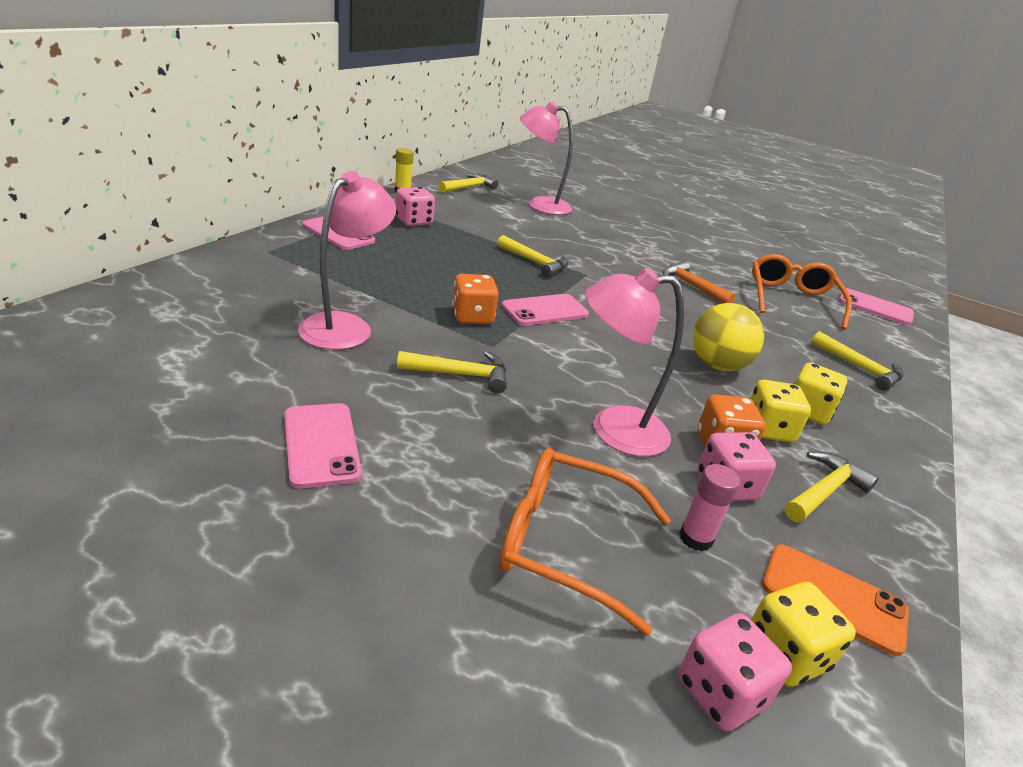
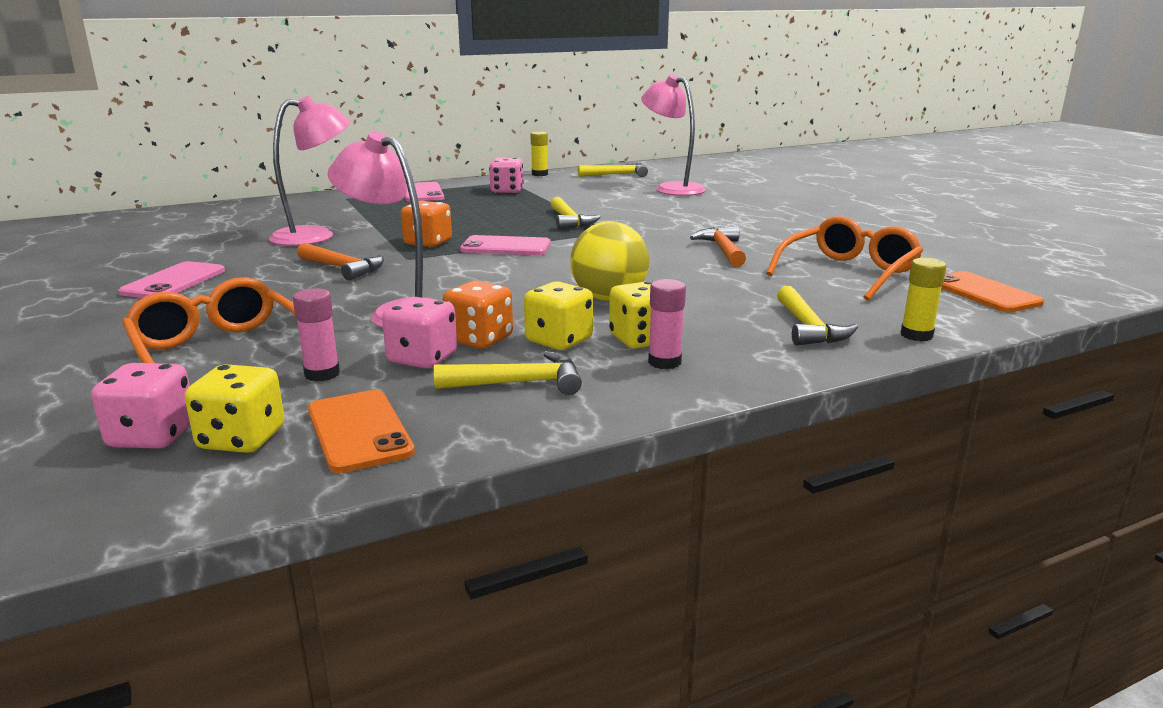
camera: 40 degrees right, 10 degrees down
yellow hammer [397,351,507,393] -> orange hammer [297,243,384,281]
pink phone [839,288,914,325] -> orange phone [941,271,1044,312]
none -> pink glue stick [648,279,686,369]
none -> yellow glue stick [901,258,946,341]

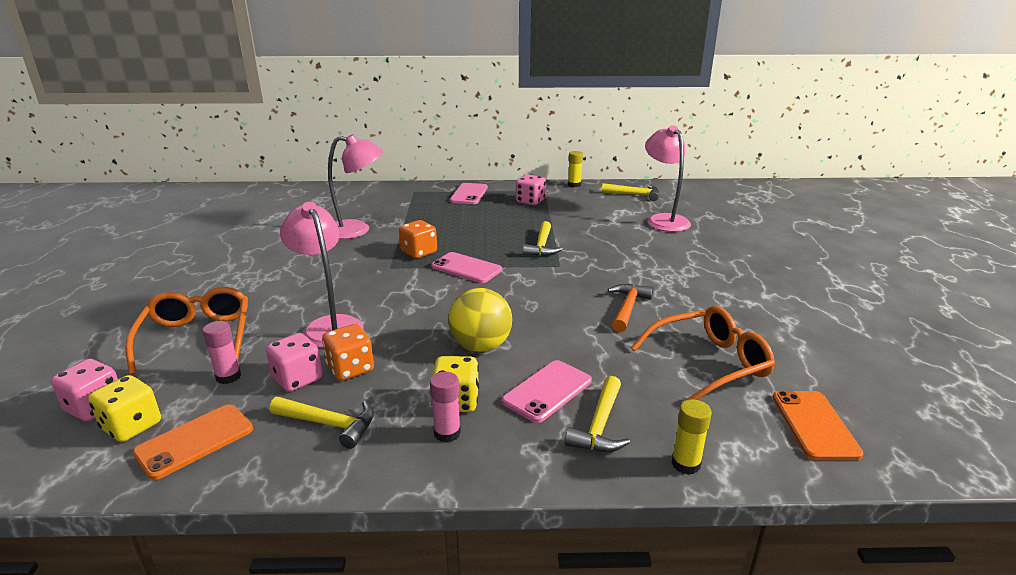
camera: 25 degrees right, 5 degrees up
pink phone [118,261,225,298] -> pink phone moved to [502,360,592,423]
orange hammer [297,243,384,281] -> none
orange phone [308,390,415,473] -> orange phone turned 45 degrees clockwise [133,404,253,480]
yellow dice [524,281,593,350] -> none

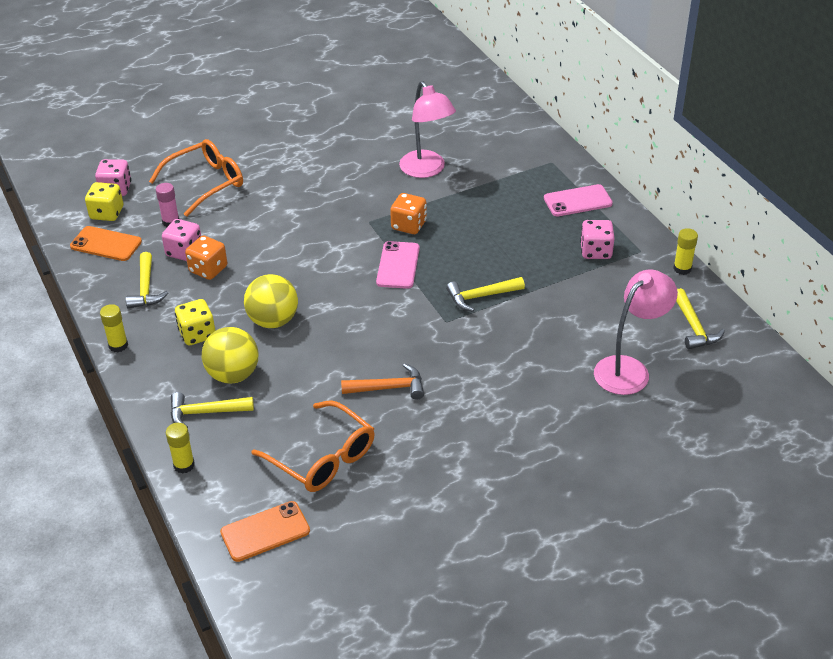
camera: 65 degrees right, 15 degrees up
pink lamp [280,202,363,348] -> none
pink glue stick [430,372,461,443] -> none
pink phone [502,360,592,423] -> yellow ball [202,327,259,384]
none -> yellow glue stick [100,304,128,352]

